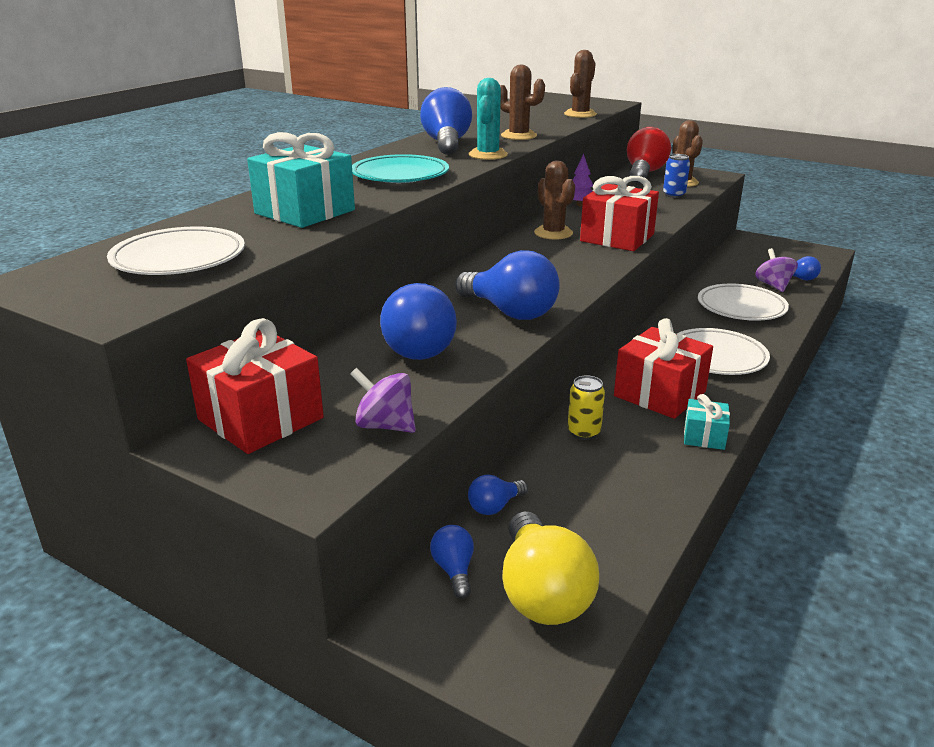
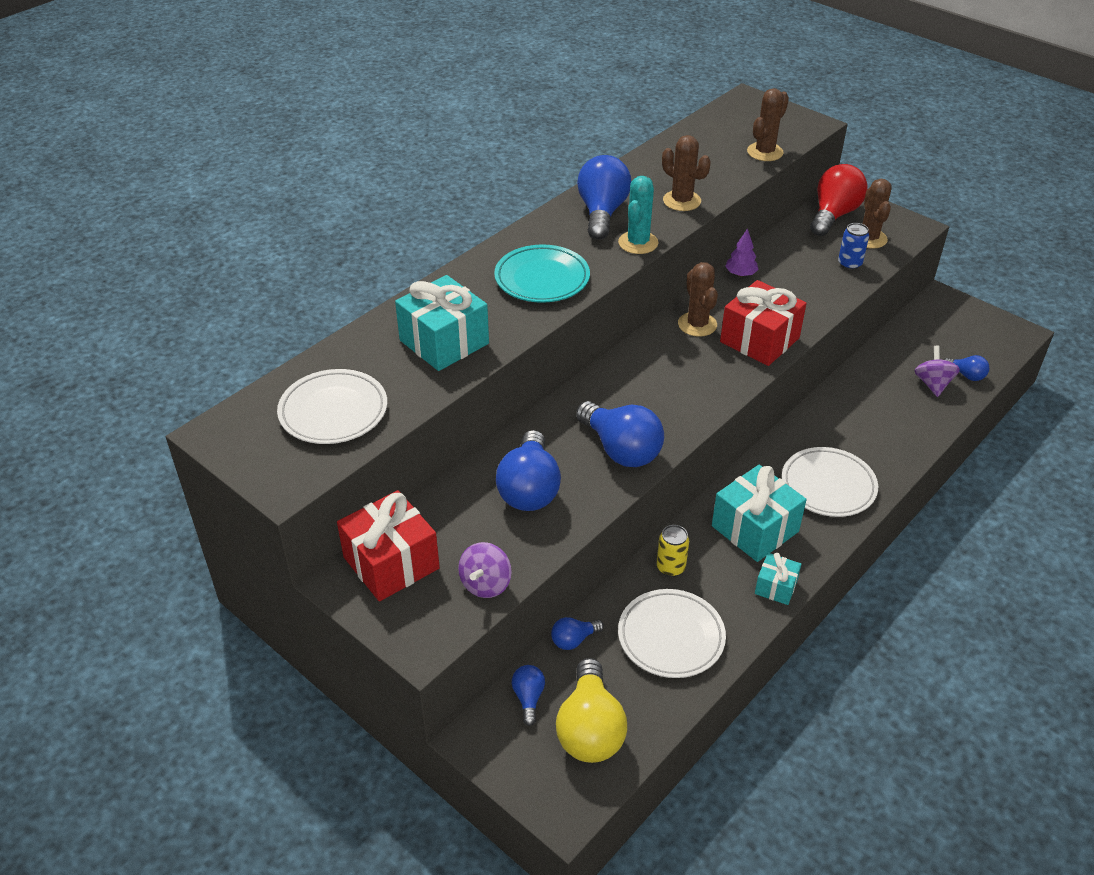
camera: 10 degrees right, 15 degrees up
purple spinning top [350,368,416,433] -> purple spinning top turned 105 degrees counterclockwise [458,542,512,598]
red gift [614,318,713,419] -> turquoise gift [712,465,807,562]
white plate [698,284,789,321] -> white plate moved to [618,589,726,678]

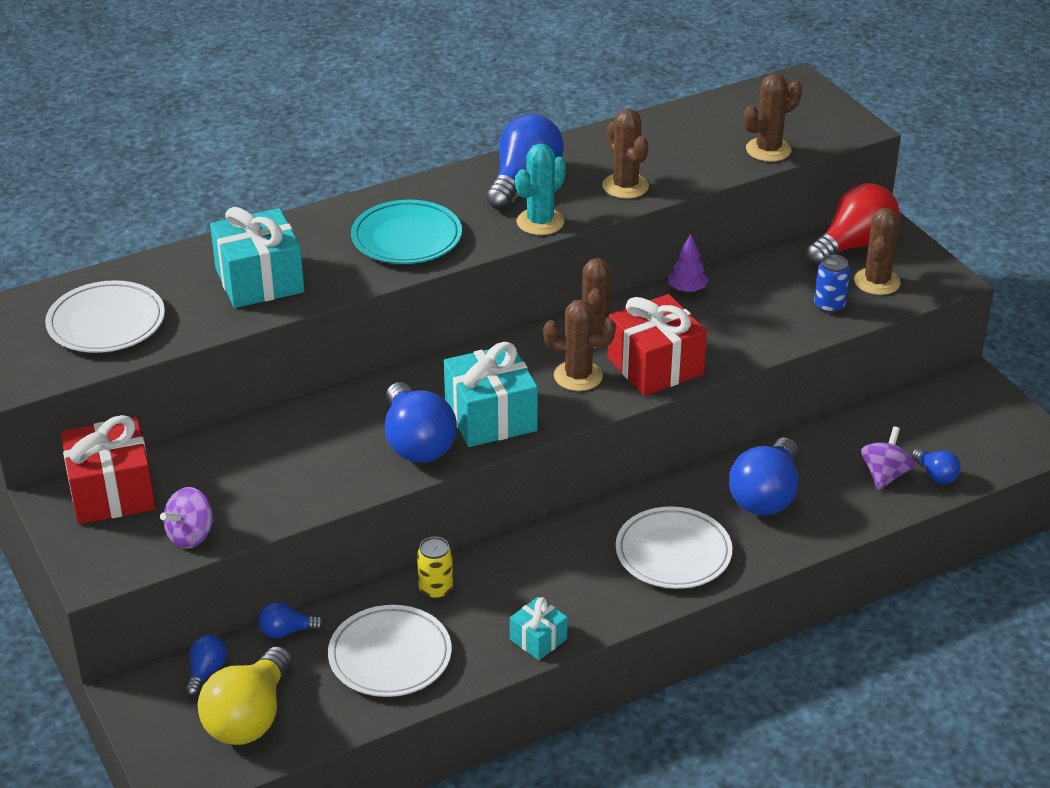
camera: 20 degrees right, 5 degrees down
blue light bulb [496,430,561,511] -> blue light bulb moved to [729,437,799,516]
turquoise gift [712,465,807,562] -> turquoise gift moved to [444,342,538,447]
none -> brown cactus [543,300,616,391]

